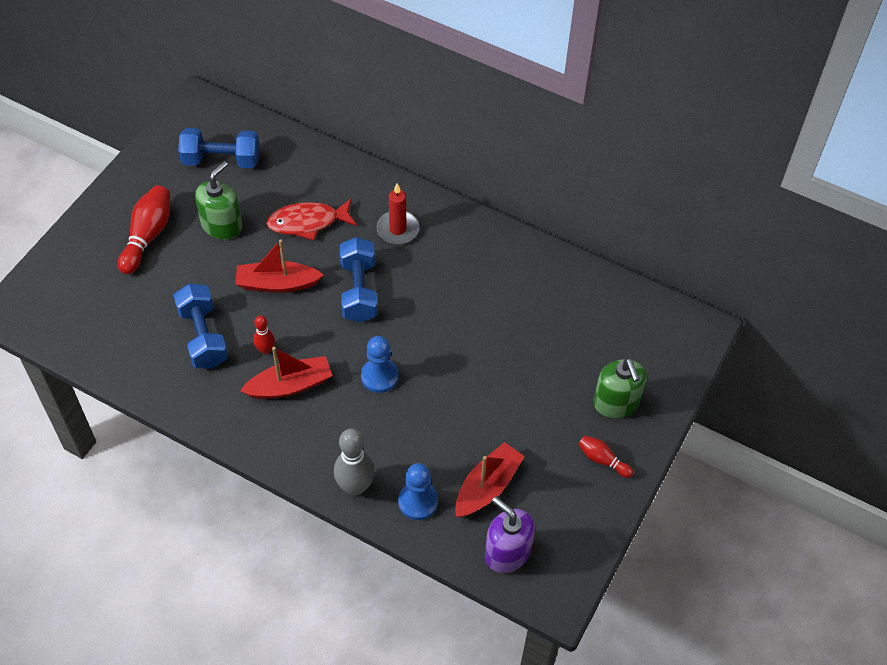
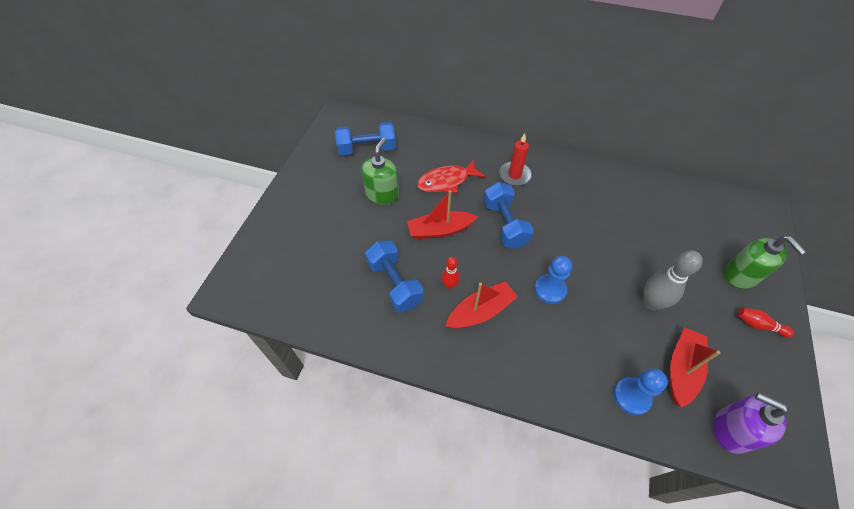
camera: 10 degrees left, 0 degrees up
red bowling pin [118,185,170,274] -> none
grey bowling pin [334,429,375,496] -> grey bowling pin moved to [643,251,703,310]

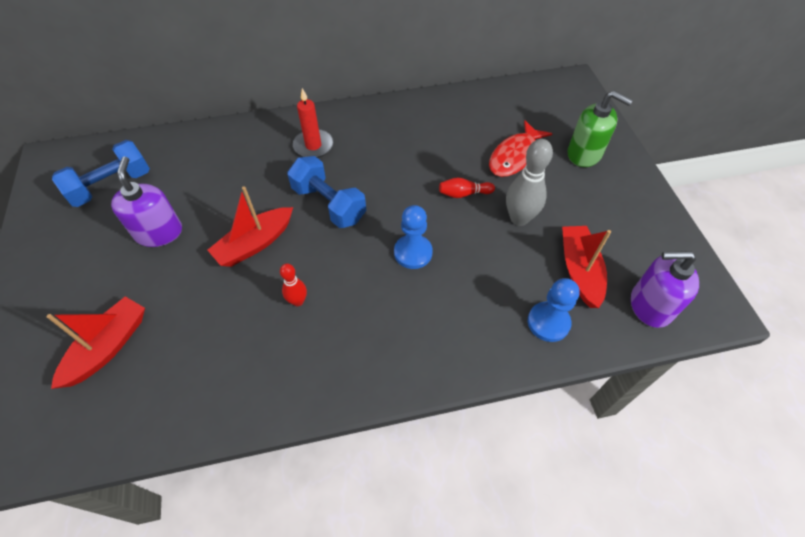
camera: 30 degrees left, 0 degrees up
green soap dispenser [362,138,399,205] -> purple soap dispenser [111,157,182,247]
blue dumbbell [365,240,424,312] -> none
red fish [417,159,485,193] -> red fish moved to [489,120,552,177]
red boat [446,281,518,329] -> red boat moved to [47,296,145,389]
red bowling pin [738,308,794,338] -> red bowling pin moved to [439,177,495,198]

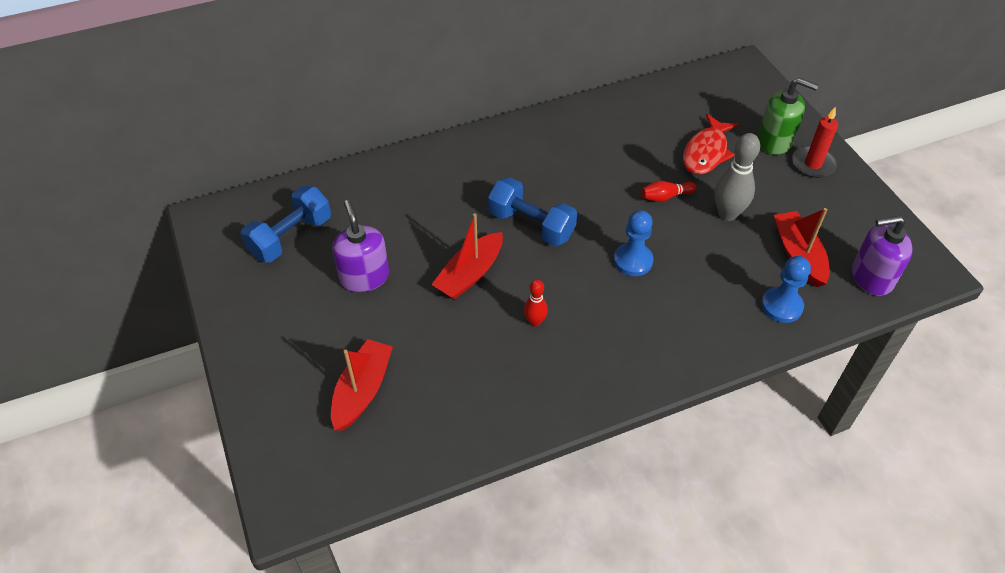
camera: 10 degrees left, 5 degrees down
red candle [293,88,333,158] -> red candle moved to [792,107,838,178]

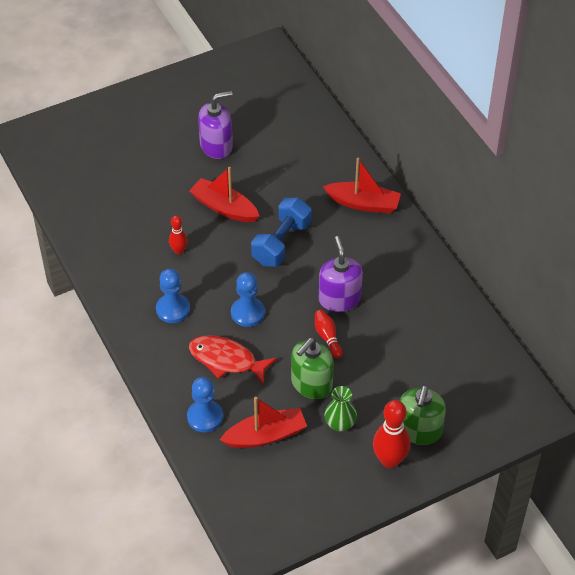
camera: 85 degrees right, 0 degrees up
blue dumbbell [241,186,331,262] -> none
red boat [331,339,393,431] -> red boat moved to [323,158,401,213]
red fish [683,114,738,175] -> red fish moved to [189,335,277,385]
grey bowling pin [714,133,760,221] -> green soap dispenser [291,338,334,399]
red candle [792,107,838,178] -> red bowling pin [373,400,411,468]
purple soap dispenser [852,216,913,296] -> purple soap dispenser moved to [319,236,363,312]
none -> blue pawn [156,269,190,323]
none -> green vase [324,386,357,432]

